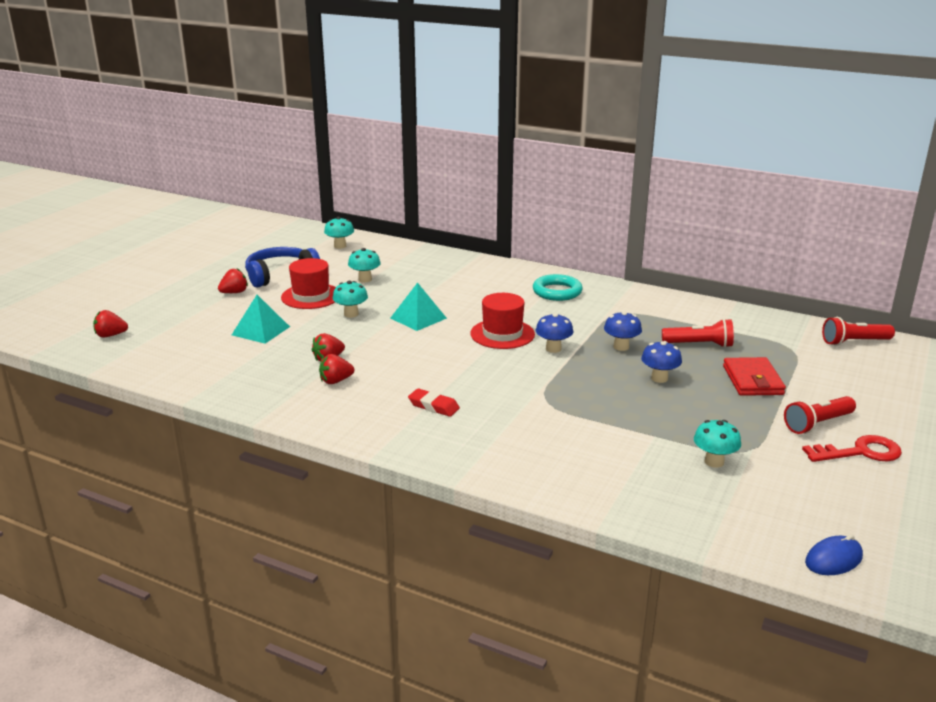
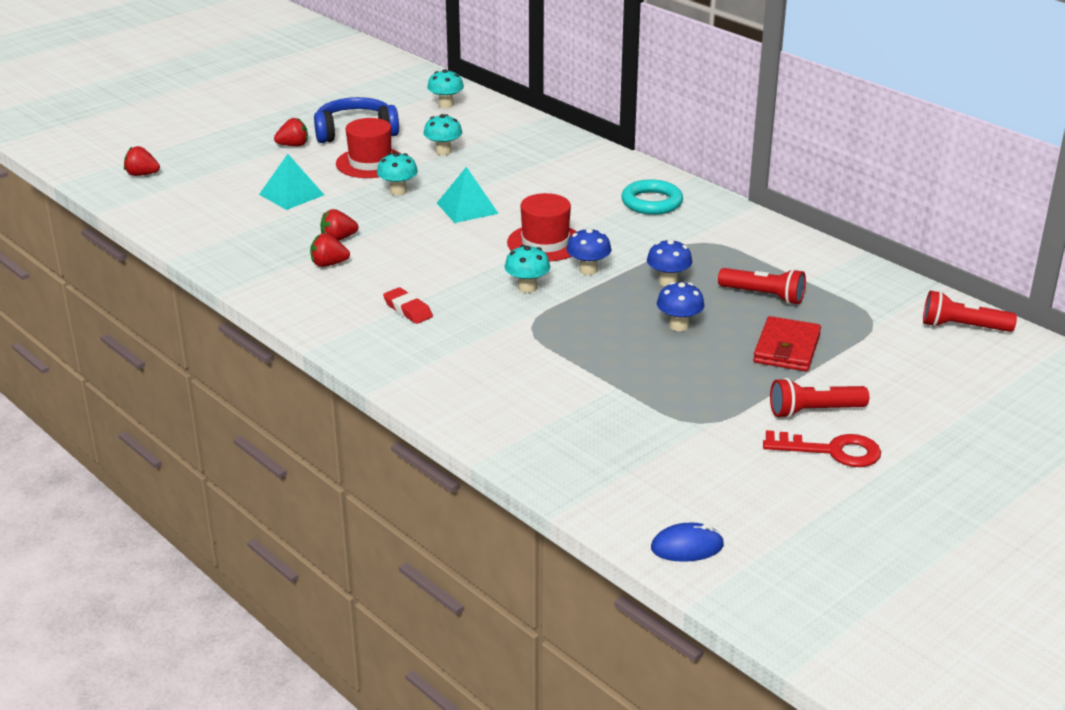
camera: 20 degrees right, 5 degrees up
turquoise mushroom [694,420,741,468] -> turquoise mushroom moved to [505,245,550,293]

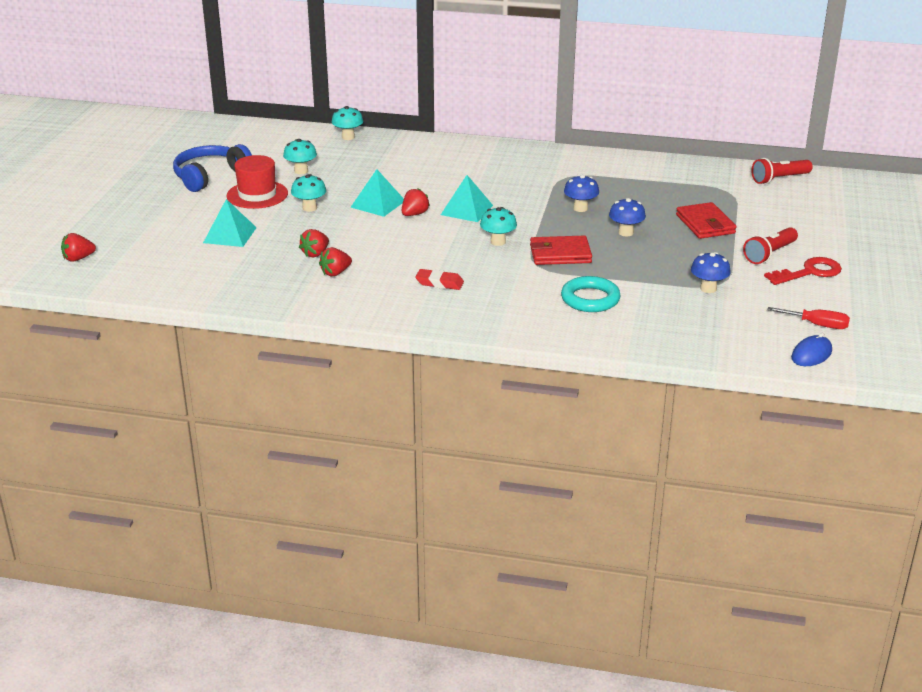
camera: 35 degrees left, 0 degrees up
red strawberry [274,118,308,146] -> red strawberry moved to [402,188,430,216]
turquoise mushroom [427,69,464,108] -> turquoise mushroom moved to [332,106,363,140]
red hat [507,193,577,261] -> turquoise pyramid [441,175,493,222]
blue mushroom [566,228,611,275] -> blue mushroom moved to [691,252,731,293]
turquoise ring [621,179,683,215] -> turquoise ring moved to [561,276,621,312]
red flashlight [718,268,806,305] -> none
none -> red wallet [530,235,592,265]
none -> red screwdriver [768,307,850,329]

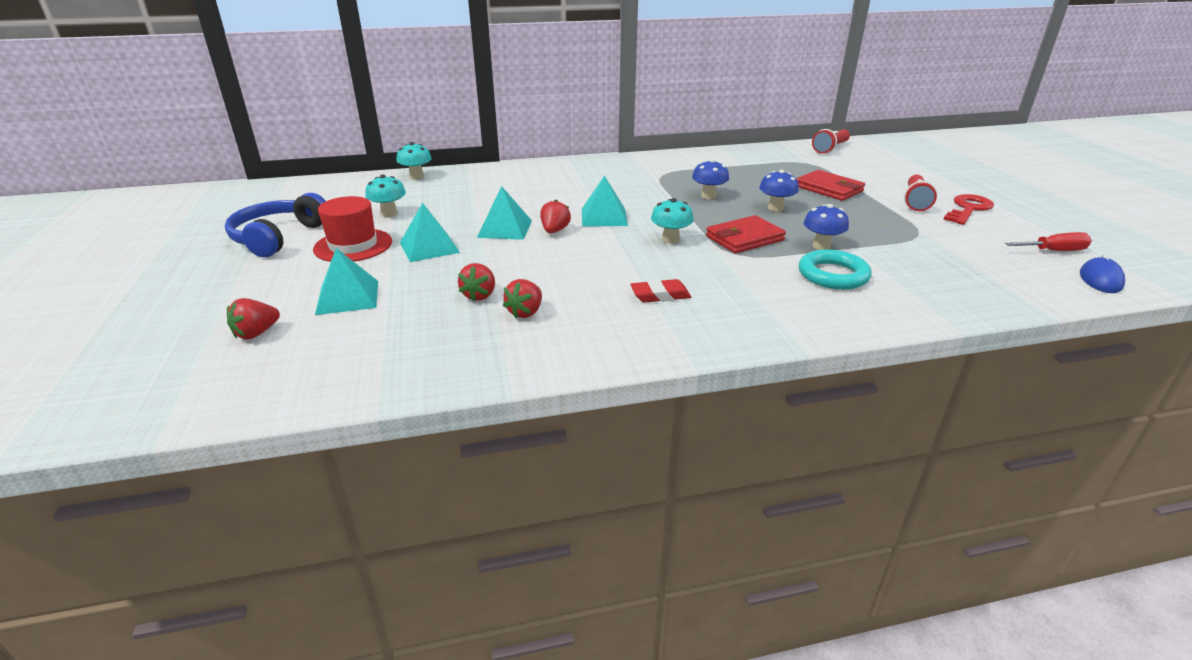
camera: 25 degrees left, 0 degrees up
red strawberry [61,233,96,262] -> red strawberry moved to [227,298,280,340]
turquoise mushroom [291,174,326,212] -> turquoise pyramid [400,203,460,262]
blue mushroom [691,252,731,293] -> blue mushroom moved to [803,204,849,250]

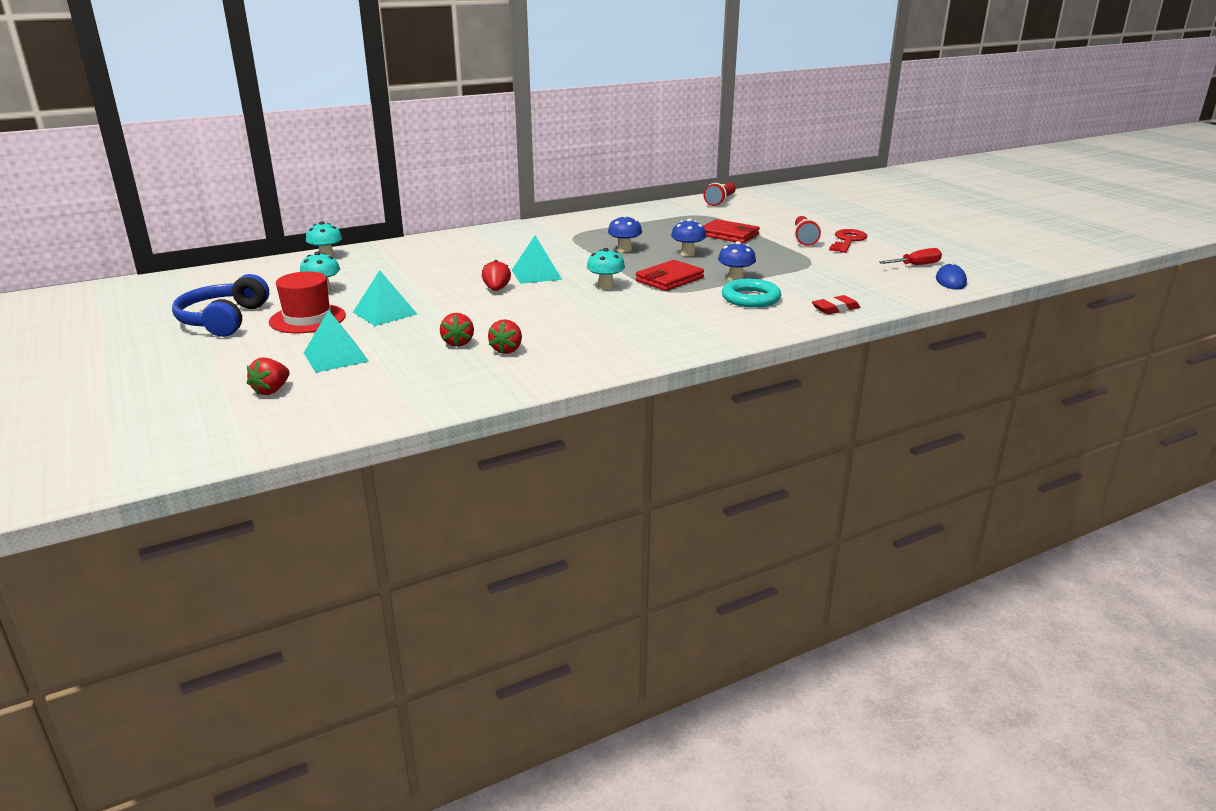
camera: 15 degrees left, 5 degrees down
turquoise pyramid [477,186,532,240] -> none
red eraser [630,279,691,303] -> red eraser moved to [812,295,860,314]

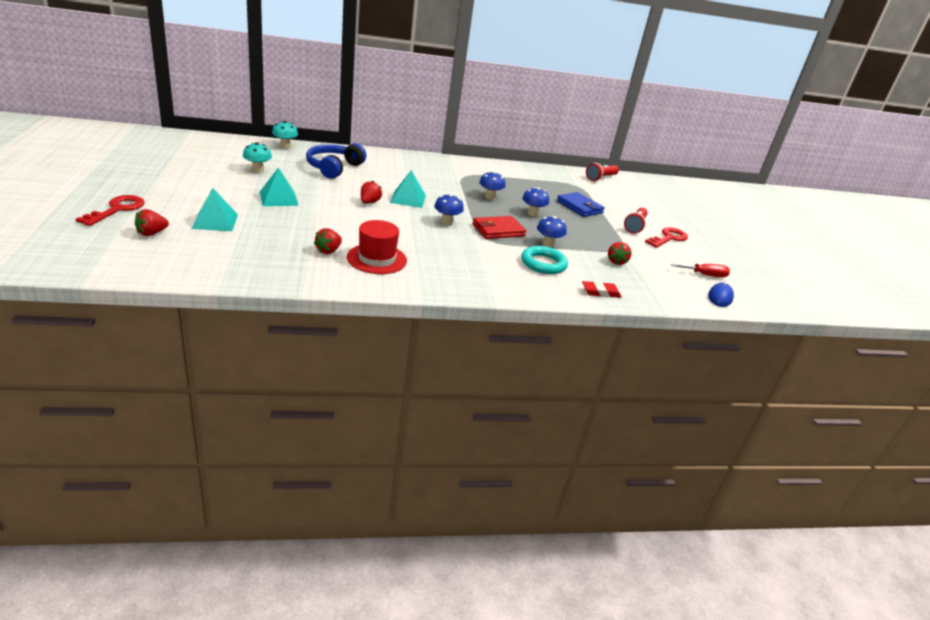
camera: 15 degrees right, 5 degrees up
blue headphones [172,274,269,337] -> blue headphones moved to [306,143,366,179]
red hat [269,271,346,333] -> red hat moved to [347,220,407,274]
red strawberry [440,313,474,347] -> red strawberry moved to [608,242,632,265]
turquoise mushroom [587,248,625,289] -> blue mushroom [434,194,464,225]
red wallet [703,219,760,243] -> blue wallet [557,192,605,217]
none -> red key [76,195,145,226]

